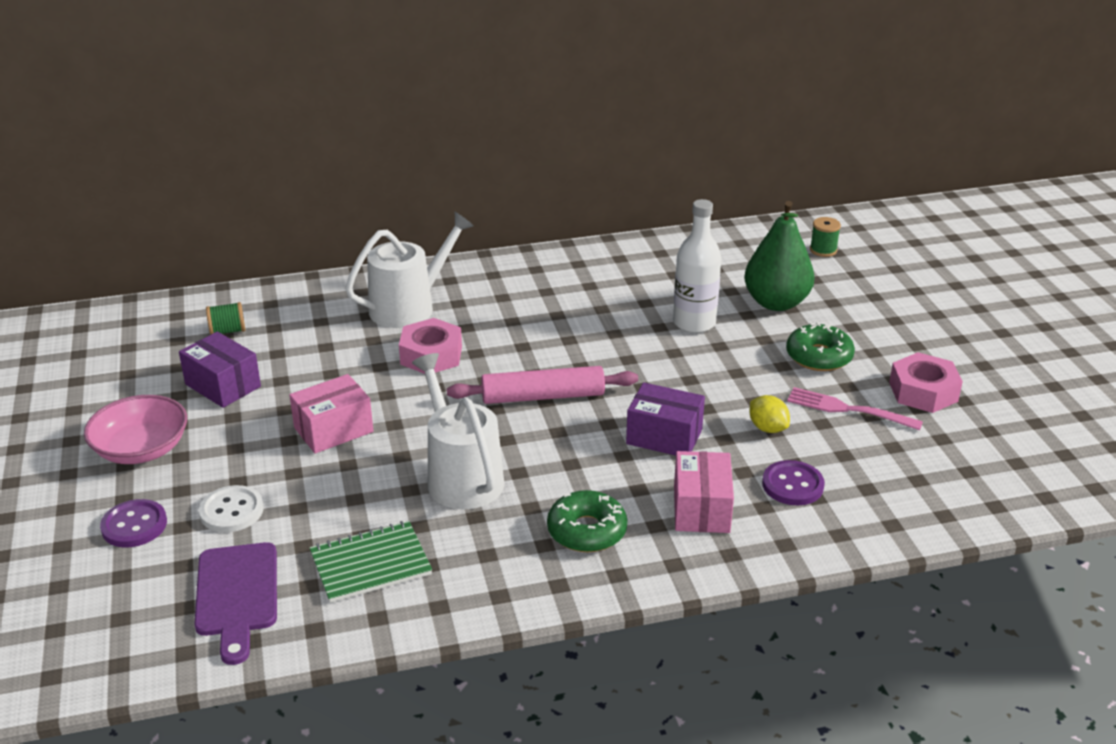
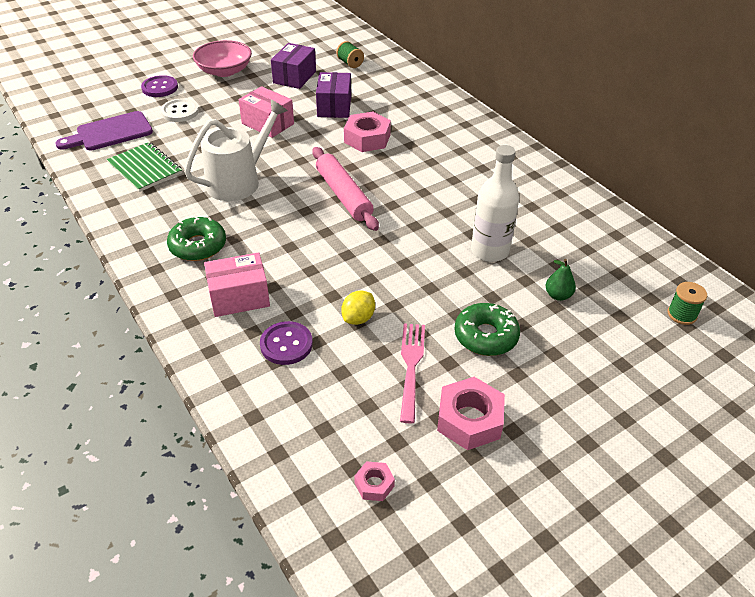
camera: 70 degrees right, 10 degrees up
white watering can [345,212,474,328] -> none
purple box [626,382,705,456] -> purple box moved to [316,72,351,118]
green pear [744,201,815,311] -> green pear [546,259,576,301], size x0.44
none -> pink nut [354,461,395,501]

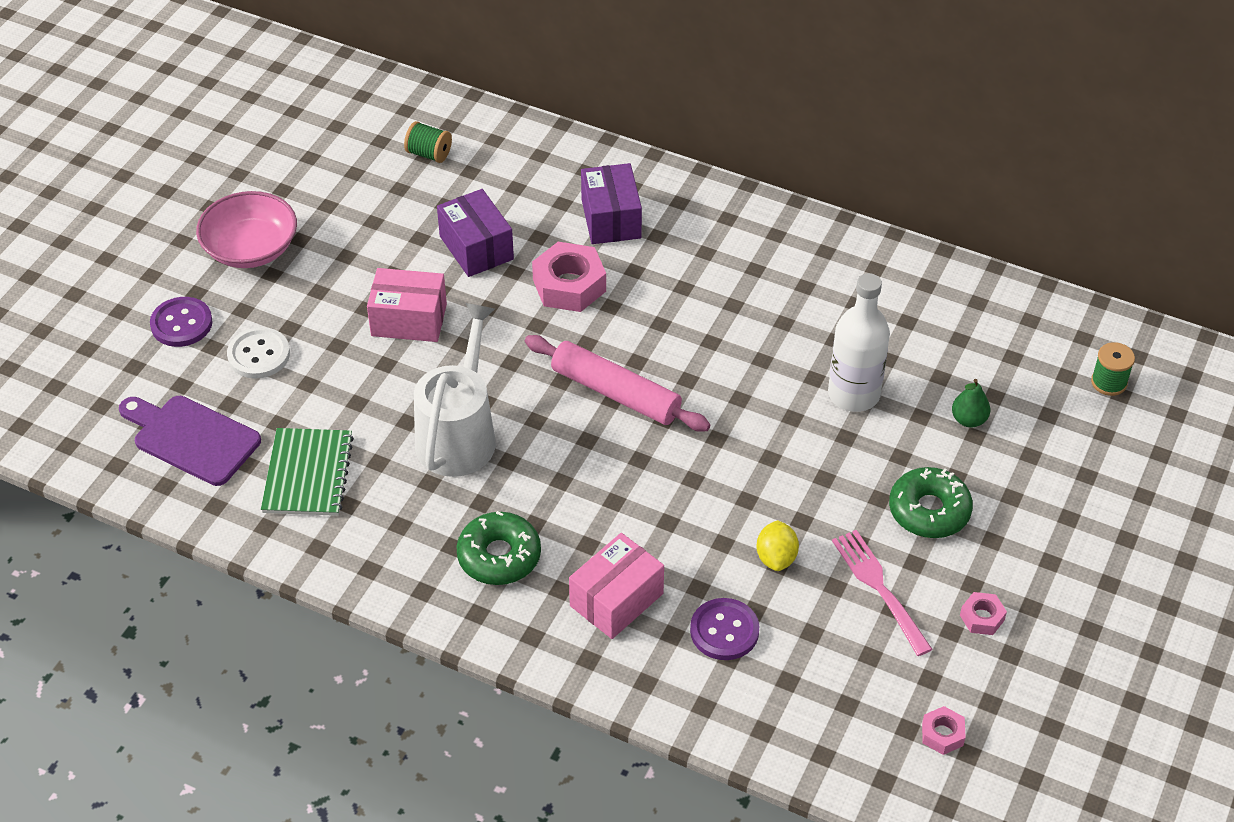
camera: 30 degrees left, 5 degrees up
purple cutting board [55,111,153,150] -> purple cutting board turned 90 degrees clockwise [119,396,261,486]
green notebook [107,142,182,192] -> green notebook turned 75 degrees clockwise [261,428,354,516]
purple box [271,43,316,89] -> purple box moved to [581,163,642,244]
pink nut [437,377,505,450] -> pink nut [960,592,1007,635], size x0.52

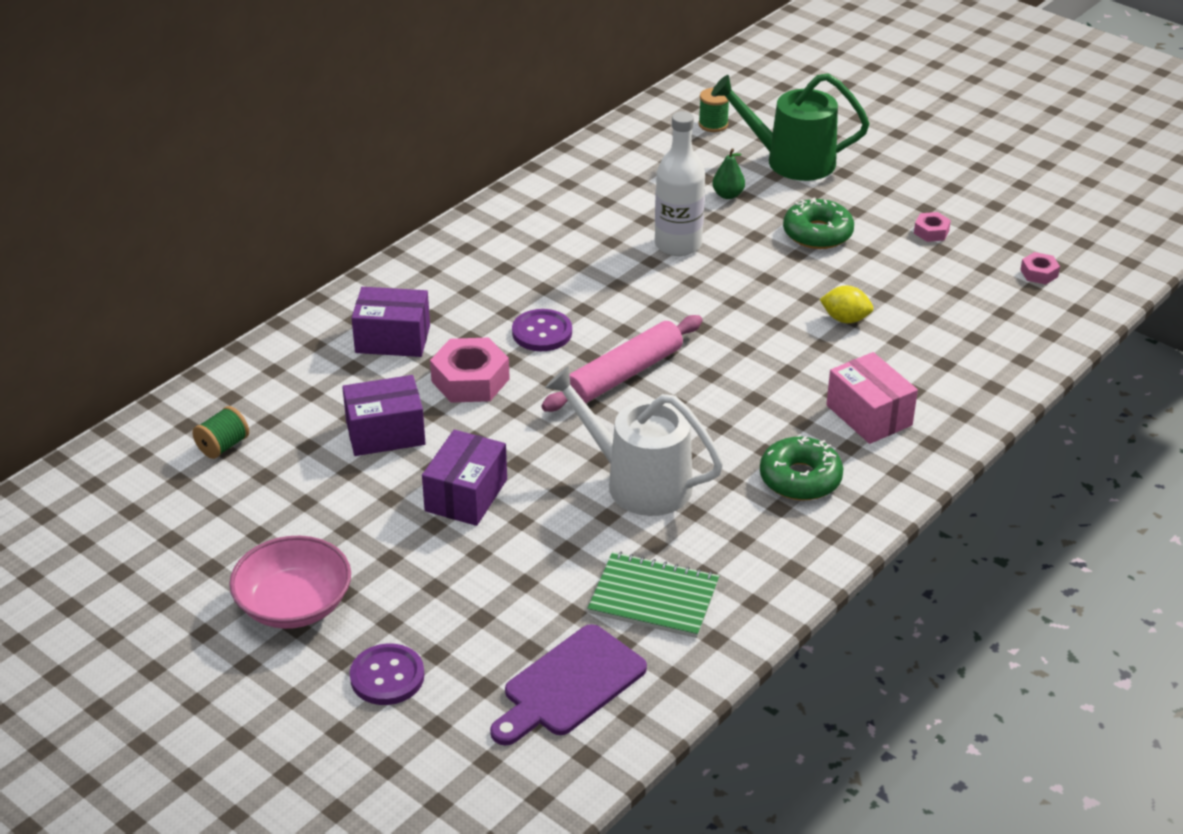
camera: 75 degrees left, 10 degrees down
white button [227,327,290,379] -> none
pink box [367,268,447,342] -> purple box [422,430,507,526]
purple button [690,598,759,660] -> purple button moved to [512,309,572,351]
pink fork [832,530,933,656] -> none
none -> green watering can [711,73,869,181]

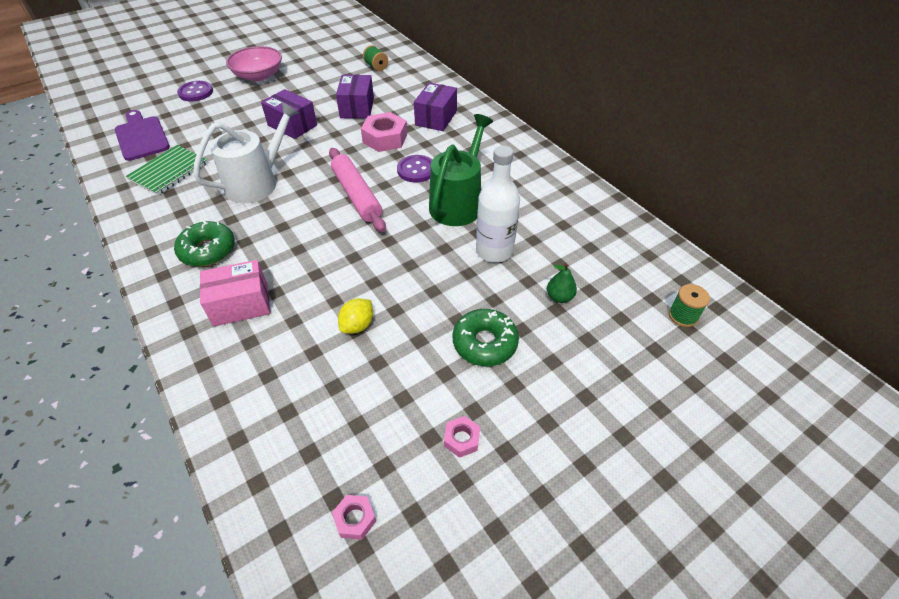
camera: 105 degrees right, 10 degrees up
green watering can [711,73,869,181] -> green watering can moved to [429,114,493,226]

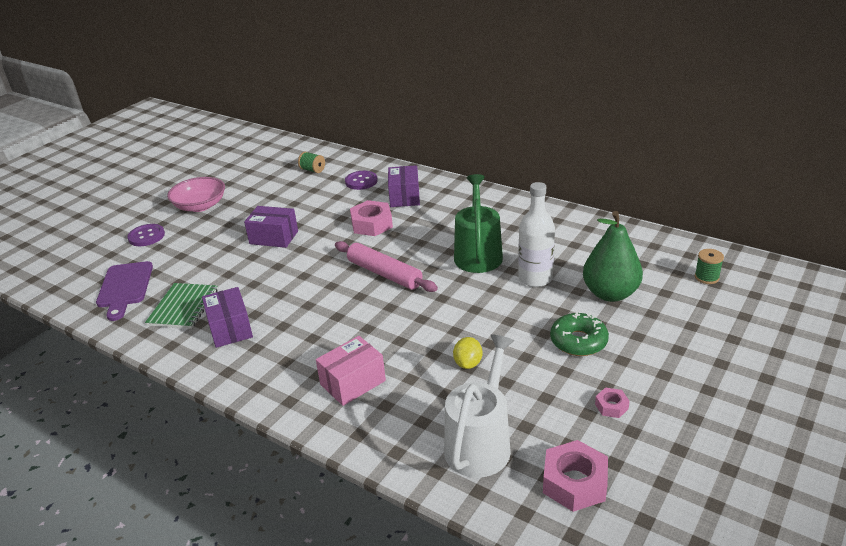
camera: 20 degrees left, 15 degrees down
purple cutting board [115,110,170,161] -> purple cutting board turned 135 degrees counterclockwise [96,261,153,321]
green donut [174,221,235,266] -> none
white watering can [193,102,299,203] -> white watering can moved to [444,335,514,478]
pink nut [332,495,376,540] -> pink nut [543,440,608,512], size x1.93
purple box [336,75,374,119] -> purple box moved to [202,287,253,348]
purple button [397,155,432,183] -> purple button moved to [345,171,378,190]
green pear [547,263,577,303] -> green pear [583,211,643,302], size x2.28

